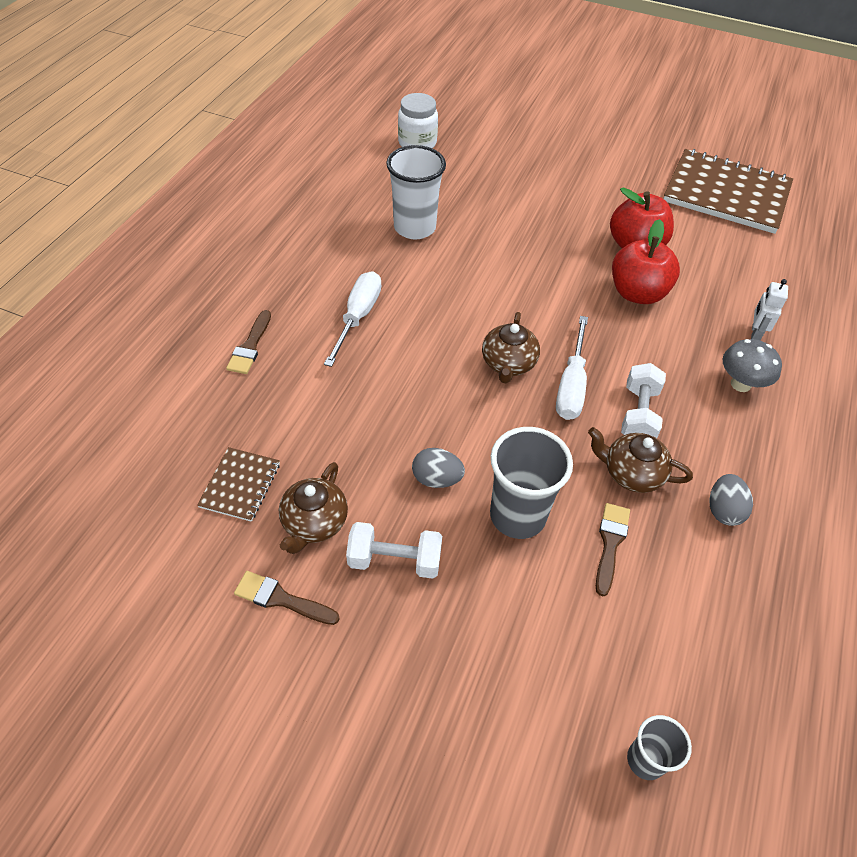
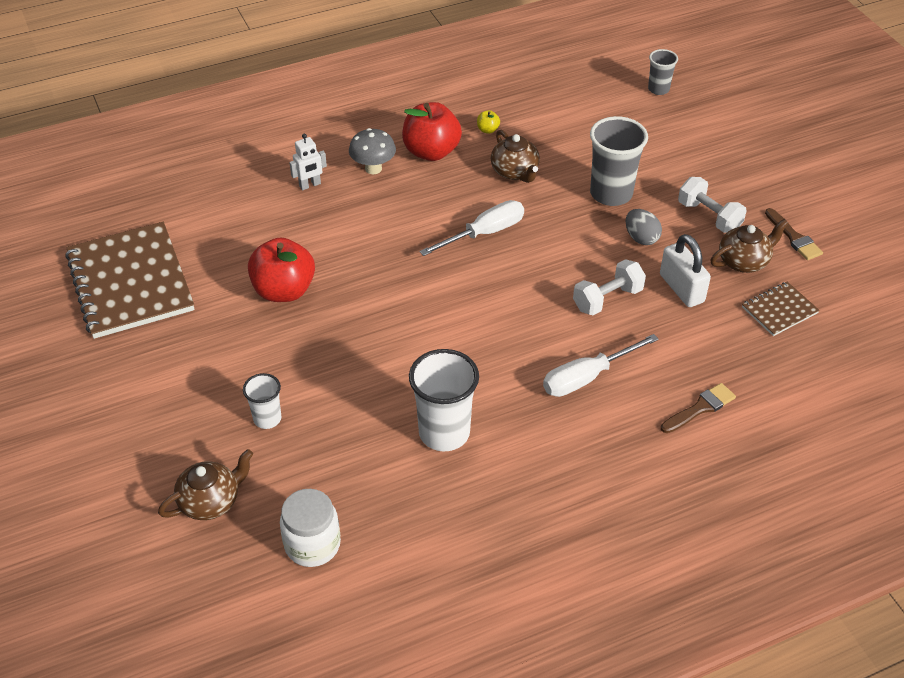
camera: 135 degrees left, 5 degrees down
brown teapot [482,312,540,383] -> brown teapot moved to [158,449,253,520]
brown brush [596,503,630,597] -> none
red apple [612,219,680,304] -> red apple moved to [402,102,462,161]
white dumbbell [621,363,666,438] -> white dumbbell moved to [573,259,646,315]
grey egg [710,474,753,526] -> yellow apple [477,110,500,134]
none -> white cup [243,373,281,429]
none -> white padlock [660,234,711,307]

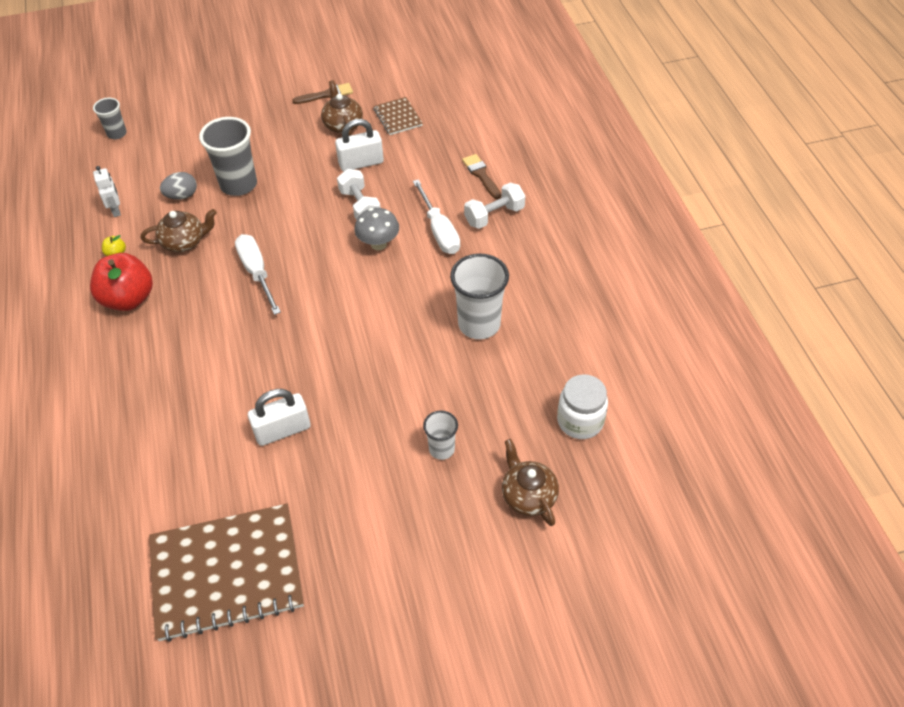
camera: 80 degrees left, 5 degrees up
red apple [248,237,315,302] -> white padlock [248,389,311,446]
white robot [289,134,327,190] -> white robot moved to [93,166,121,217]
grey mushroom [349,128,396,174] -> grey mushroom moved to [354,208,399,250]
grey egg [626,209,662,245] -> grey egg moved to [160,172,197,200]
white dumbbell [678,177,747,233] -> white dumbbell moved to [464,183,525,229]

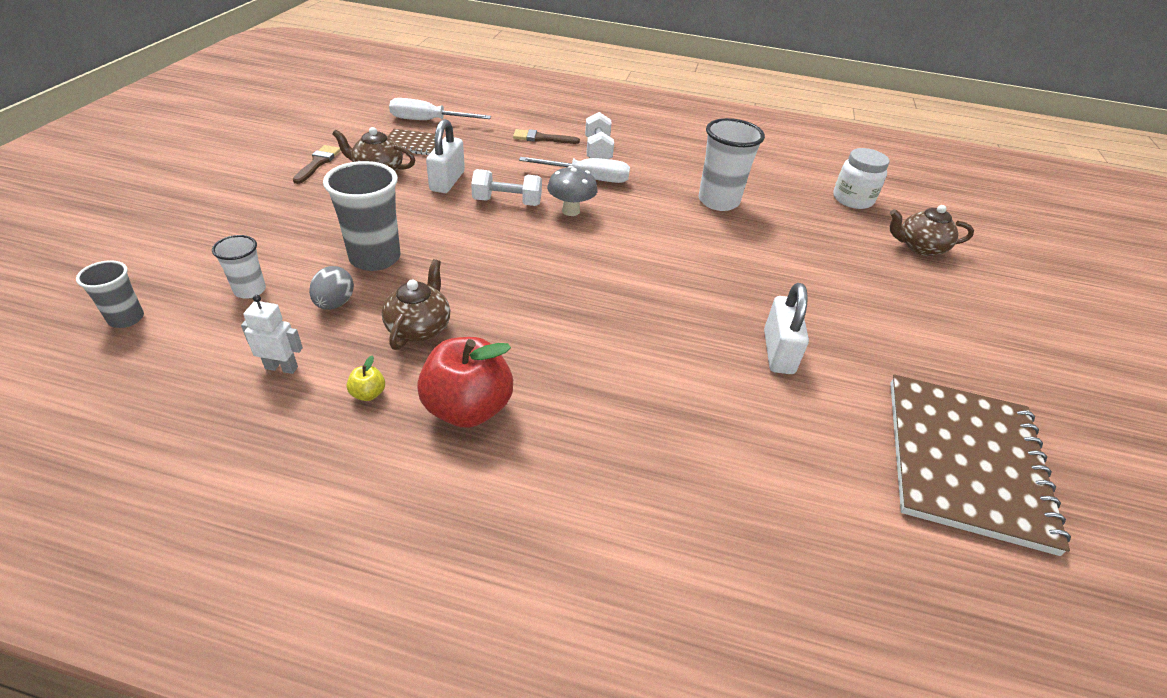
camera: 65 degrees left, 10 degrees down
white screwdriver [235,234,281,315] -> white screwdriver moved to [389,98,491,120]
white cup [423,410,458,460] -> white cup moved to [212,235,266,299]

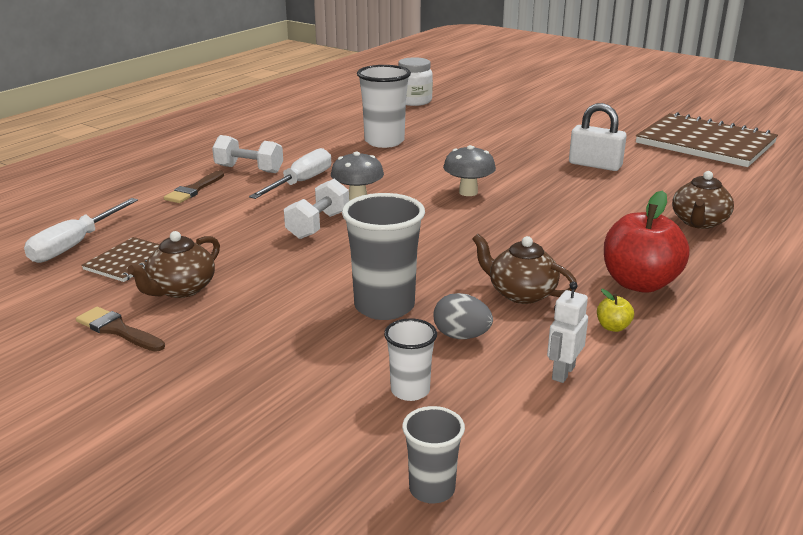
camera: 65 degrees left, 15 degrees down
white padlock [426,119,465,193] -> none
brown teapot [890,205,974,256] -> brown teapot moved to [672,171,734,229]
none -> grey mushroom [443,145,496,196]

